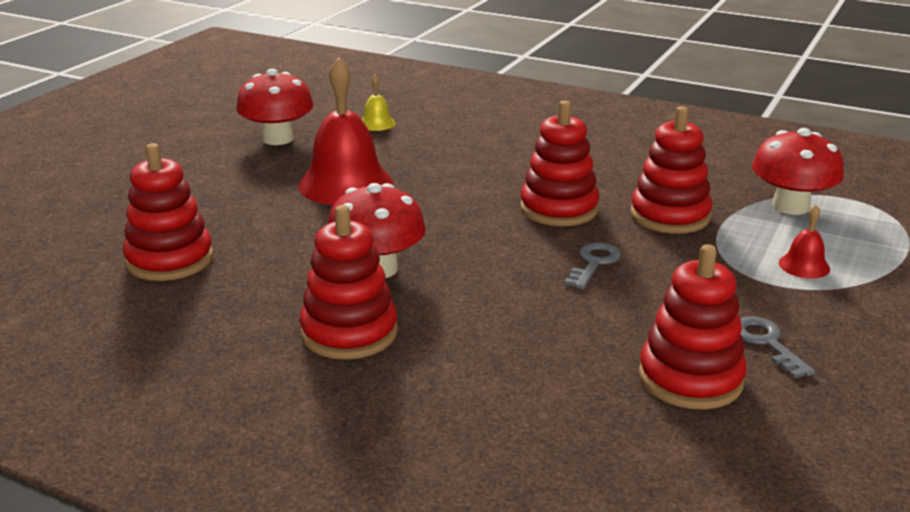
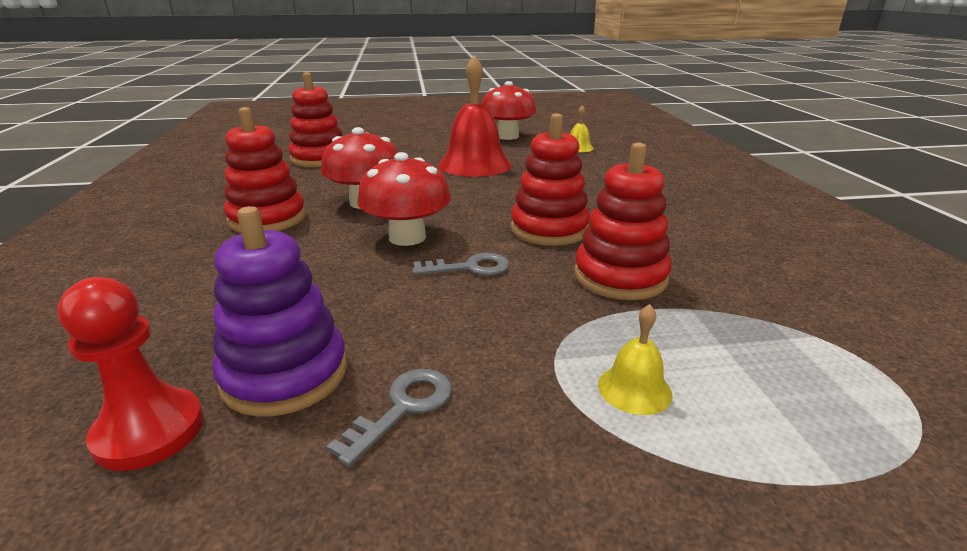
camera: 55 degrees right, 0 degrees up
red stacking toy [639,244,747,410] -> purple stacking toy [213,206,347,417]
red mushroom [752,128,844,215] -> red mushroom moved to [357,152,451,246]
red bell [779,205,830,279] -> yellow bell [598,304,673,415]
none -> red pawn [57,277,204,471]

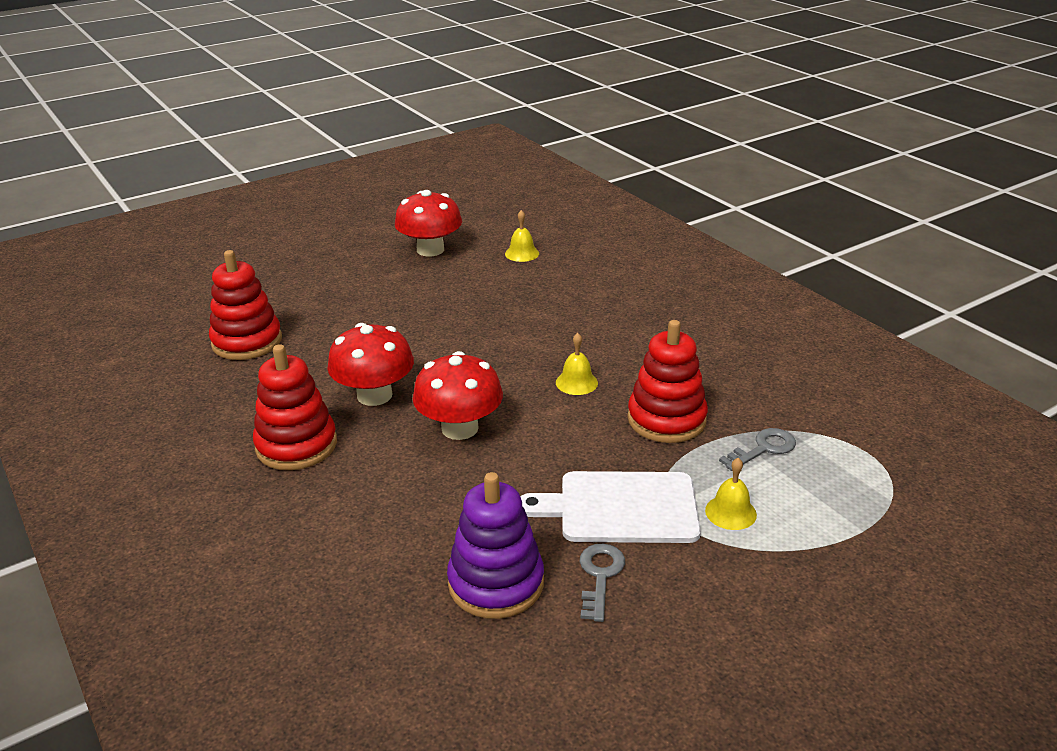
camera: 25 degrees left, 5 degrees up
red pawn [57,277,204,471] -> none
grey key [412,253,509,276] -> grey key moved to [719,428,796,471]
red bell [438,55,512,177] -> none
red stacking toy [511,113,590,246] -> yellow bell [556,333,598,395]
none -> white cutting board [520,471,701,543]

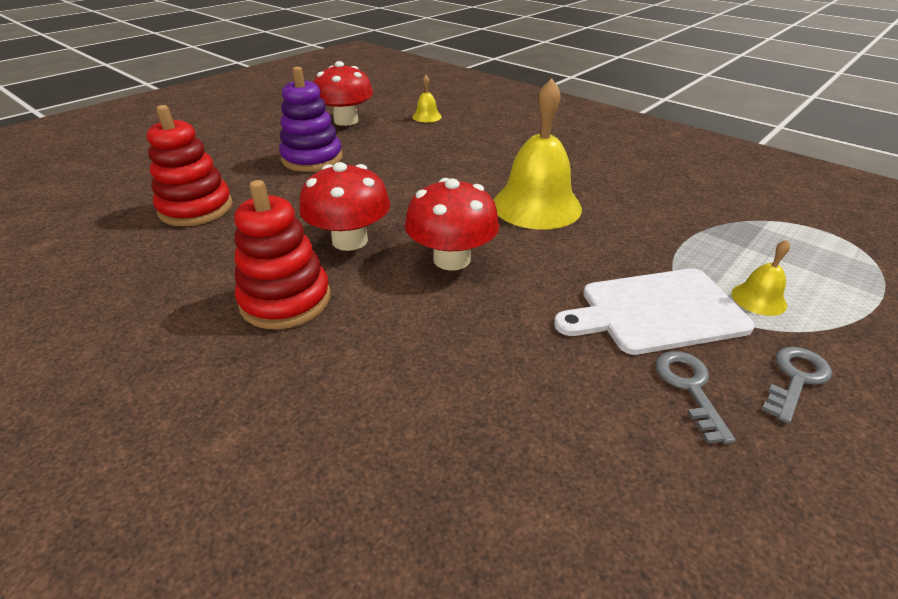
camera: 15 degrees left, 5 degrees up
purple stacking toy [447,472,544,619] -> purple stacking toy moved to [279,66,343,172]
yellow bell [556,333,598,395] -> yellow bell [493,78,582,229], size x2.23
red stacking toy [627,320,708,443] -> none
grey key [719,428,796,471] -> grey key moved to [761,347,832,424]

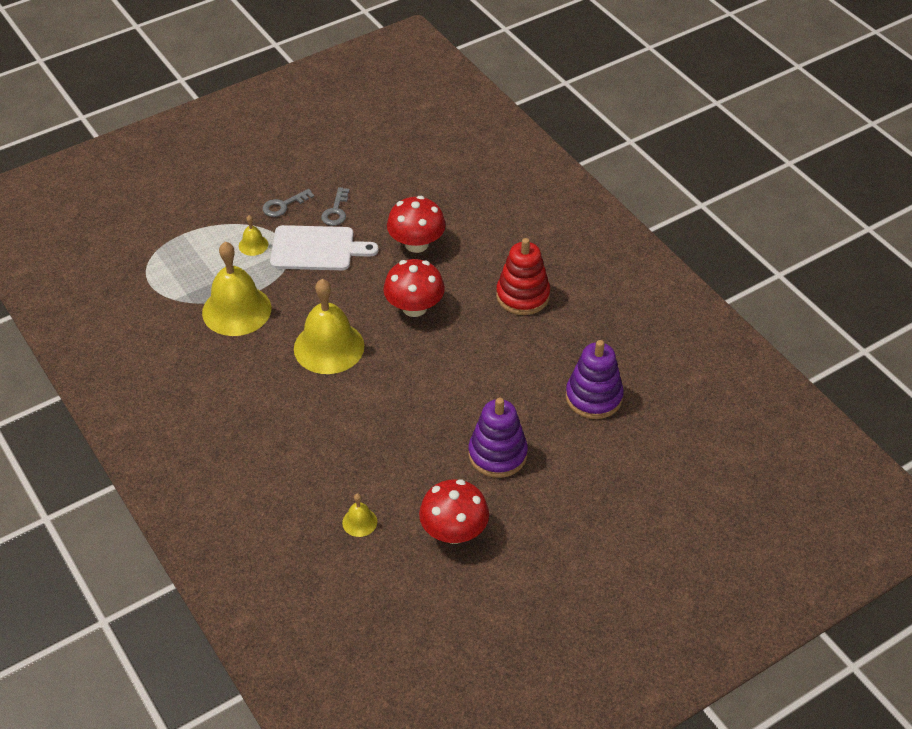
camera: 165 degrees left, 10 degrees up
red stacking toy [147,105,233,226] -> purple stacking toy [566,340,624,419]
red mushroom [299,162,390,251] -> red mushroom moved to [387,196,446,253]
none -> yellow bell [202,242,271,336]

